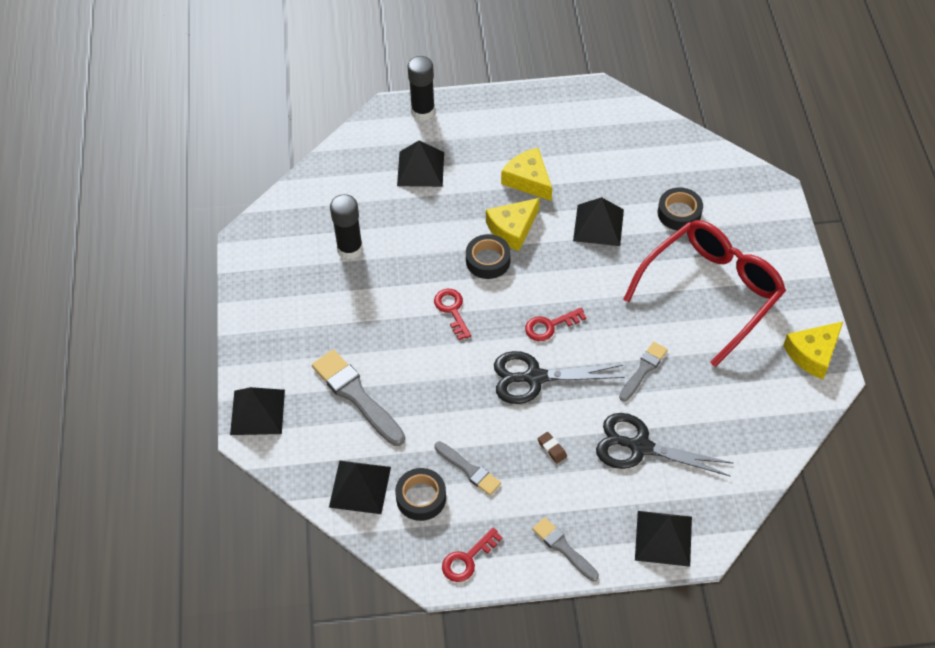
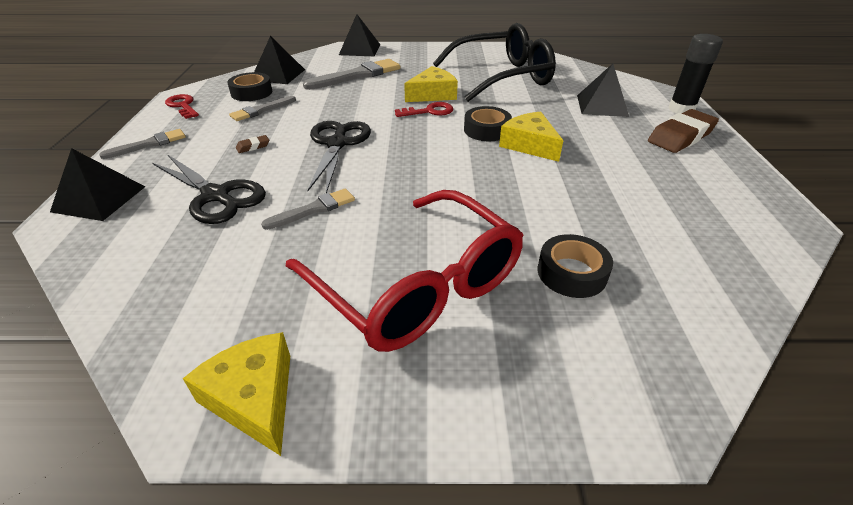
camera: 95 degrees right, 15 degrees down
black glue stick [330,194,363,259] -> black glasses [433,23,556,102]
yellow cheese [501,148,552,201] -> yellow cheese moved to [404,66,458,102]
red key [525,308,586,341] -> none
black pyramid [573,197,624,246] -> none
black scissors [596,413,733,477] -> black scissors turned 105 degrees clockwise [153,155,266,224]
grey brush [619,342,668,401] -> grey brush turned 75 degrees counterclockwise [261,188,355,230]
none -> brown eraser [648,109,719,153]

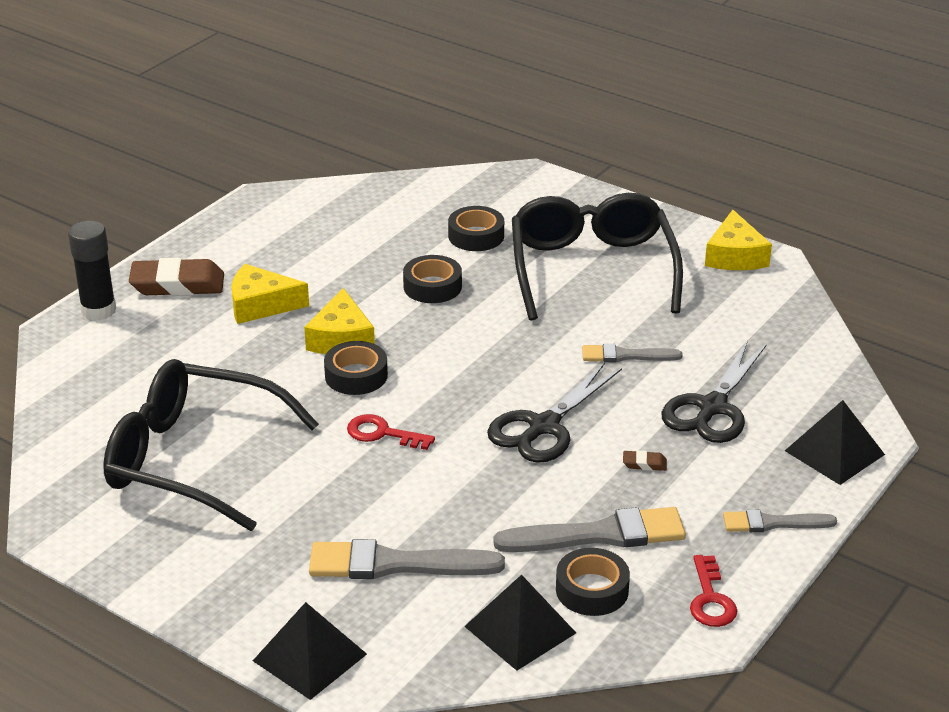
camera: 145 degrees left, 5 degrees down
black scissors [153,155,266,224] -> black scissors turned 135 degrees counterclockwise [662,340,767,443]
grey brush [229,96,296,121] -> grey brush [493,507,686,552], size x1.68
red glasses [286,190,524,352] -> black glasses [512,193,683,321]
yellow cheese [404,66,458,102] -> yellow cheese moved to [232,264,309,324]
black pyramid [577,64,629,117] -> none
none -> black tape [403,255,462,303]

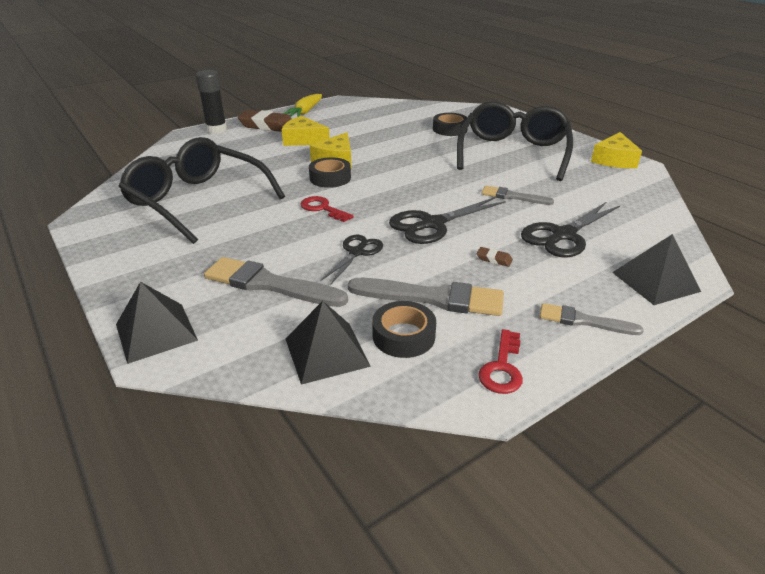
camera: 20 degrees right, 0 degrees up
black tape [403,255,462,303] -> none
none -> yellow carrot [283,94,322,117]
none -> black scissors [320,235,383,285]

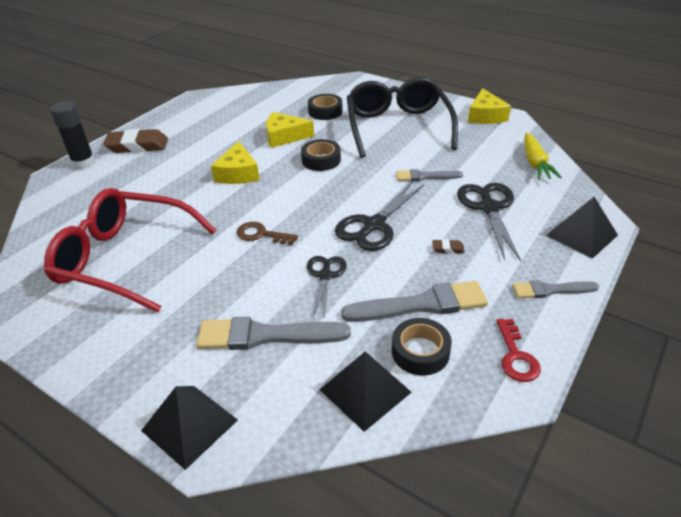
camera: 20 degrees left, 5 degrees up
black glasses [118,137,285,244] -> red glasses [44,188,216,313]
yellow cheese [282,116,330,146] -> yellow cheese moved to [266,112,314,148]
yellow carrot [283,94,322,117] -> yellow carrot moved to [525,133,562,179]
red key [301,196,354,222] -> brown key [236,222,298,245]
black tape [309,157,351,188] -> black tape moved to [301,139,341,171]
black scissors [521,202,620,257] -> black scissors turned 150 degrees clockwise [457,183,521,261]

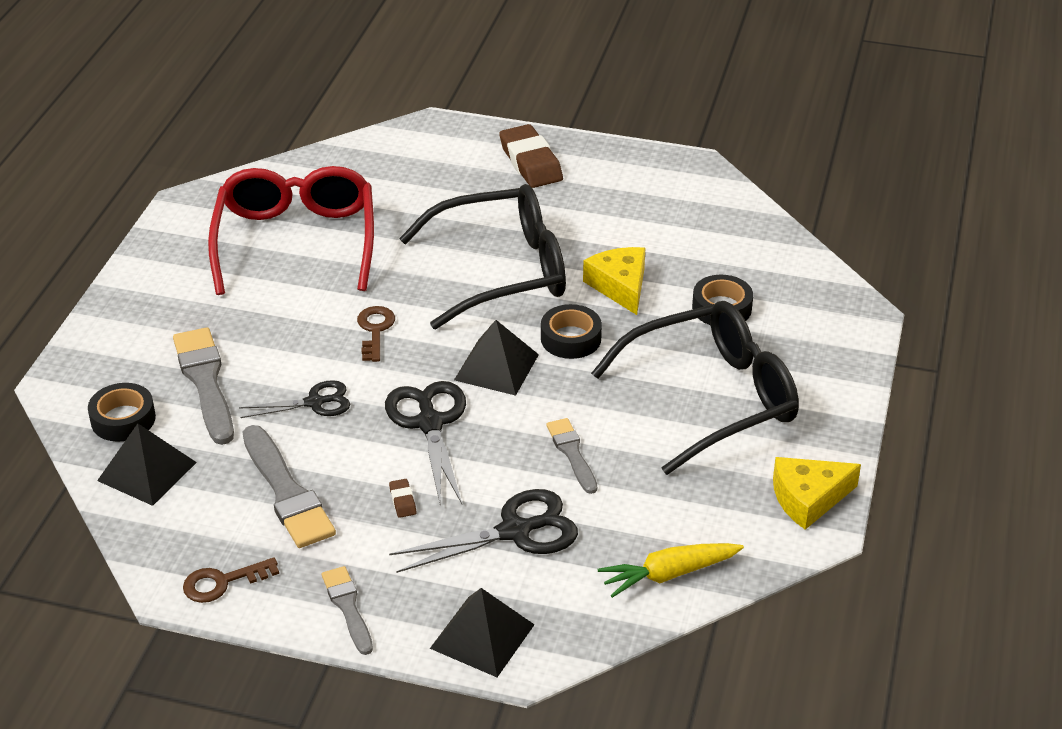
camera: 70 degrees right, 0 degrees up
black glue stick [50,101,95,169] -> none
black pyramid [141,386,238,470] -> black pyramid moved to [454,320,539,396]
yellow cheese [211,141,260,184] -> black glasses [399,184,566,329]
black scissors [335,182,424,251] -> black scissors turned 60 degrees clockwise [385,381,466,504]
black tape [392,318,452,375] -> black tape moved to [88,383,156,442]
red key [496,319,541,382] -> brown key [183,557,279,603]

